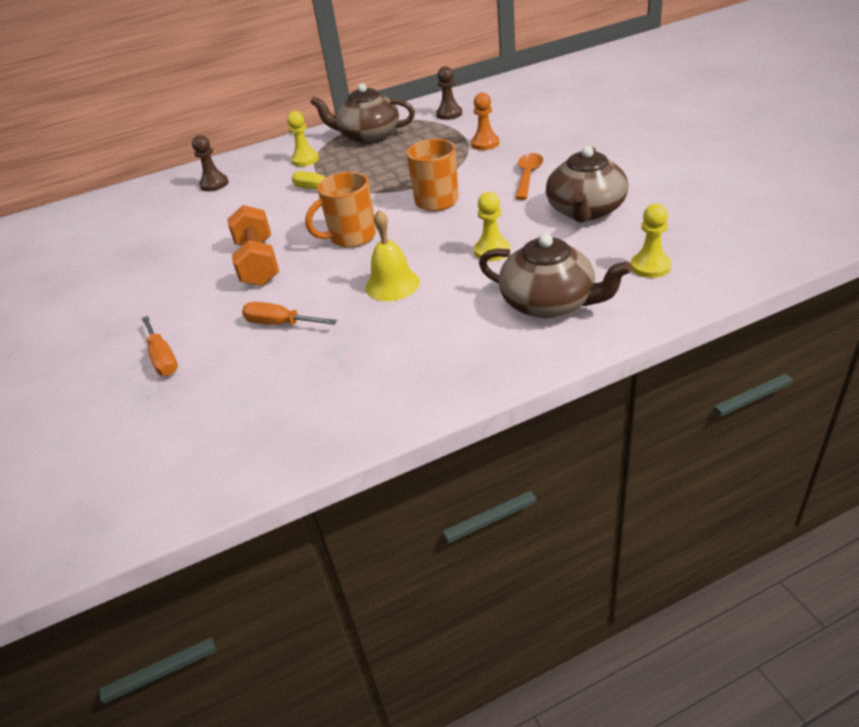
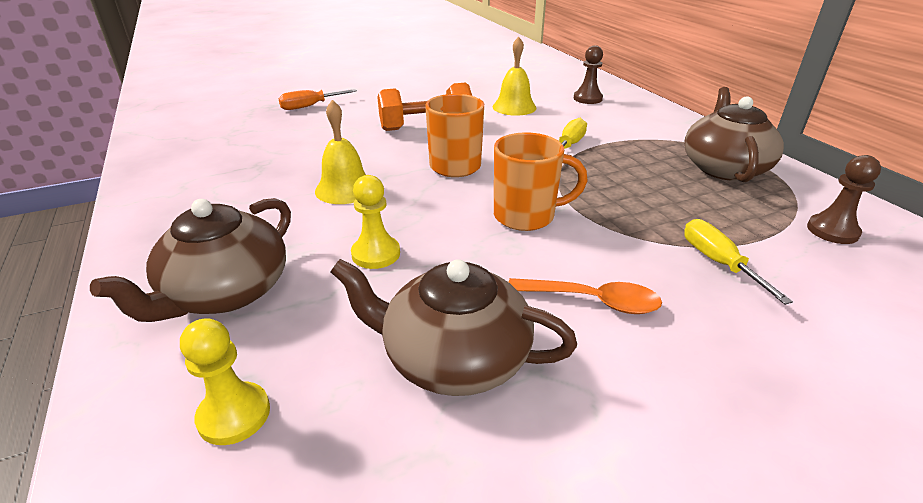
camera: 85 degrees right, 5 degrees down
orange screwdriver [242,302,337,325] -> none
yellow pawn [287,111,319,167] -> none
orange pawn [471,93,499,150] -> yellow screwdriver [684,219,793,305]
none -> yellow bell [493,37,536,116]

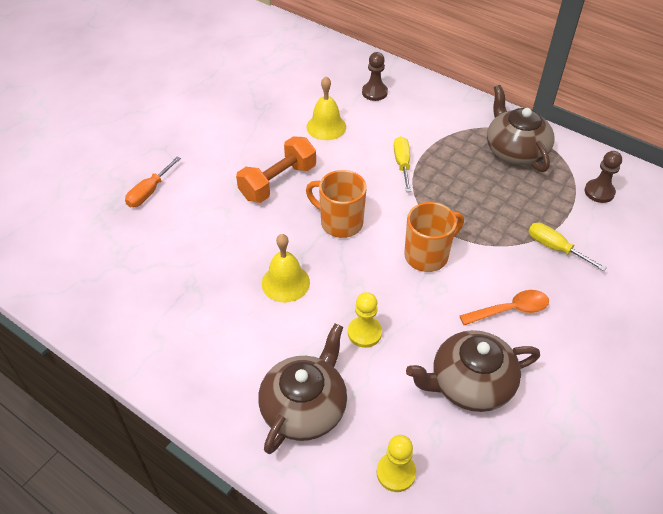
camera: 30 degrees left, 15 degrees up
brown teapot [90,198,291,322] -> brown teapot turned 150 degrees counterclockwise [258,323,347,454]

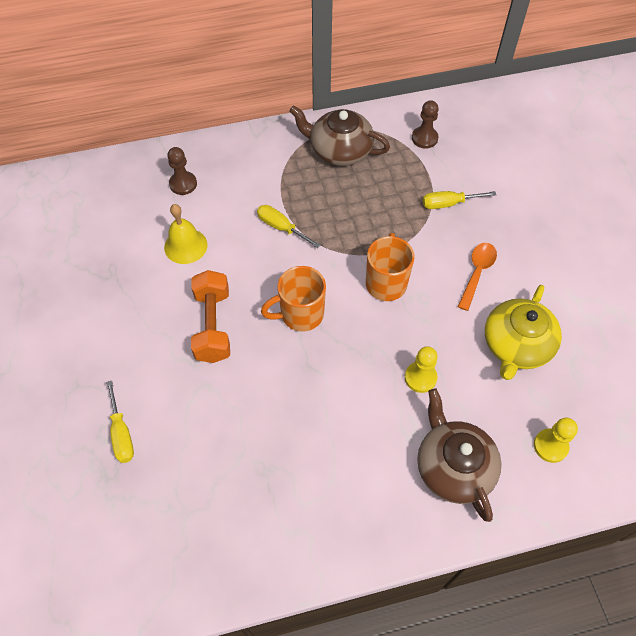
camera: 50 degrees left, 10 degrees up
orange screwdriver [125,157,181,207] -> yellow screwdriver [106,381,134,463]
yellow bell [262,234,310,303] -> none
brown teapot [406,330,540,412] -> yellow teapot [485,285,562,380]

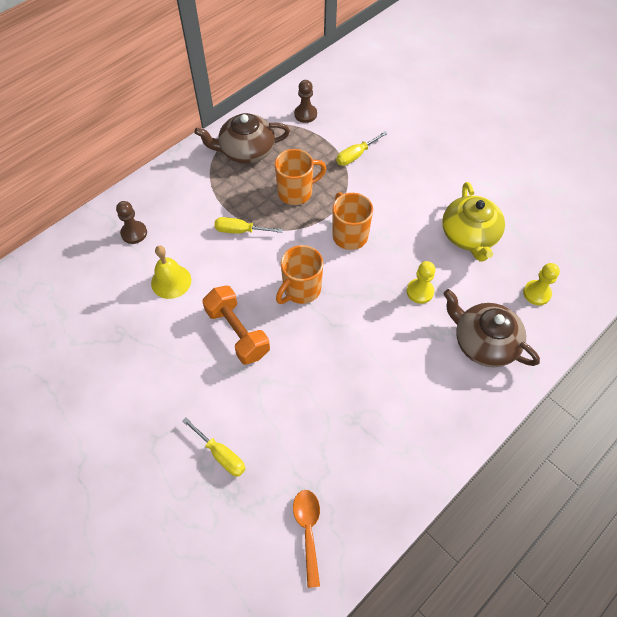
camera: 30 degrees left, 0 degrees up
orange spoon [458,243,497,311] -> orange spoon moved to [293,490,320,588]
none -> orange mug [275,149,326,205]

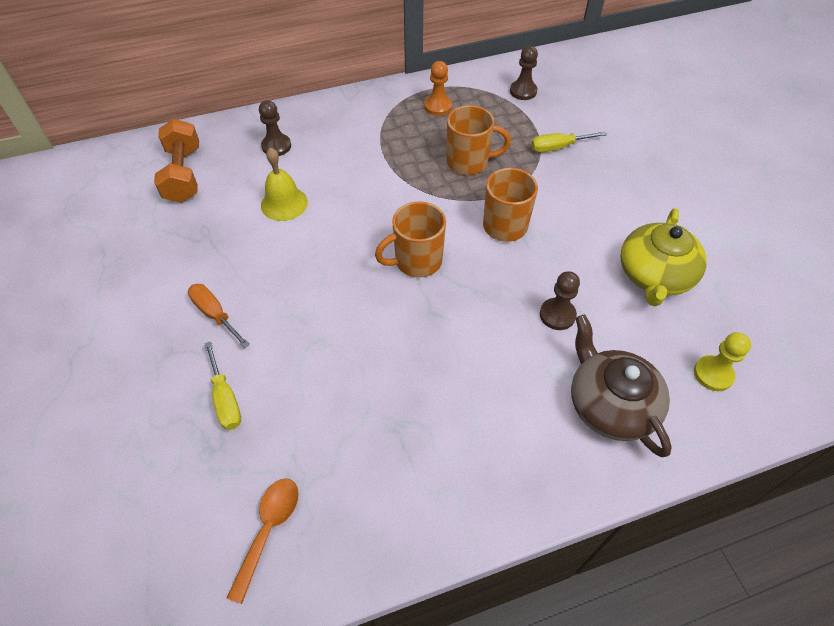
camera: 25 degrees right, 5 degrees down
brown teapot [194,113,290,164] -> orange pawn [424,61,452,116]
orange dumbbell [202,286,270,365] -> orange dumbbell moved to [154,119,199,203]
yellow screwdriver [214,217,283,233] -> none
yellow pawn [407,261,435,304] -> brown pawn [540,271,580,330]
none -> orange screwdriver [188,284,250,348]

